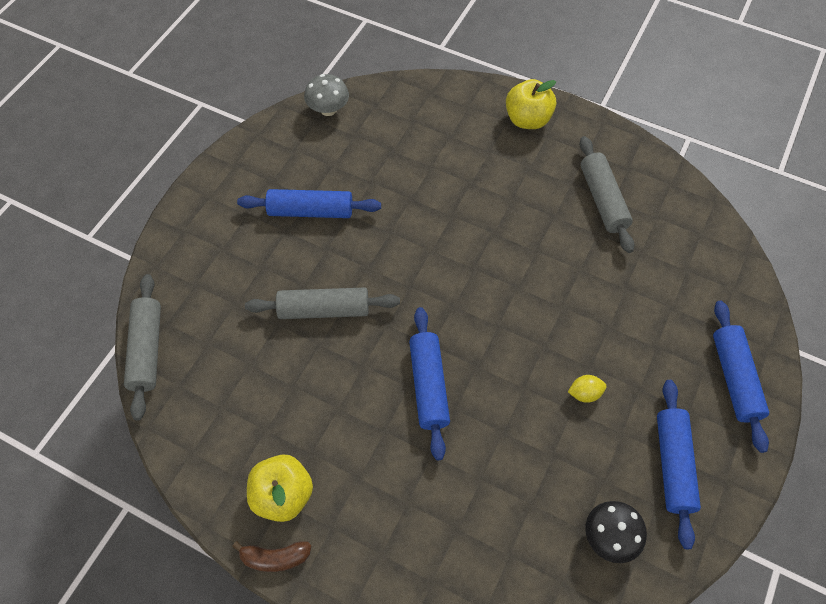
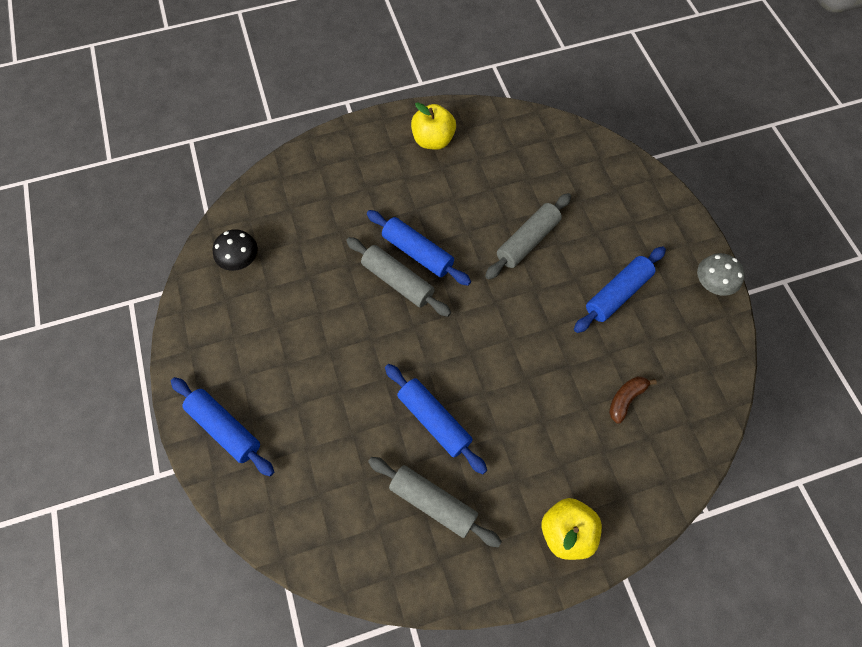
camera: 135 degrees right, 5 degrees up
grey rolling pin [124,274,161,421] -> grey rolling pin moved to [346,237,451,317]
brown banana [232,541,311,572] -> brown banana moved to [609,376,657,424]
grey mushroom [304,74,349,116] -> grey mushroom moved to [697,253,745,296]
yellow lemon [568,375,607,403] -> none
blue rolling pin [657,380,701,549] -> blue rolling pin moved to [385,364,487,474]

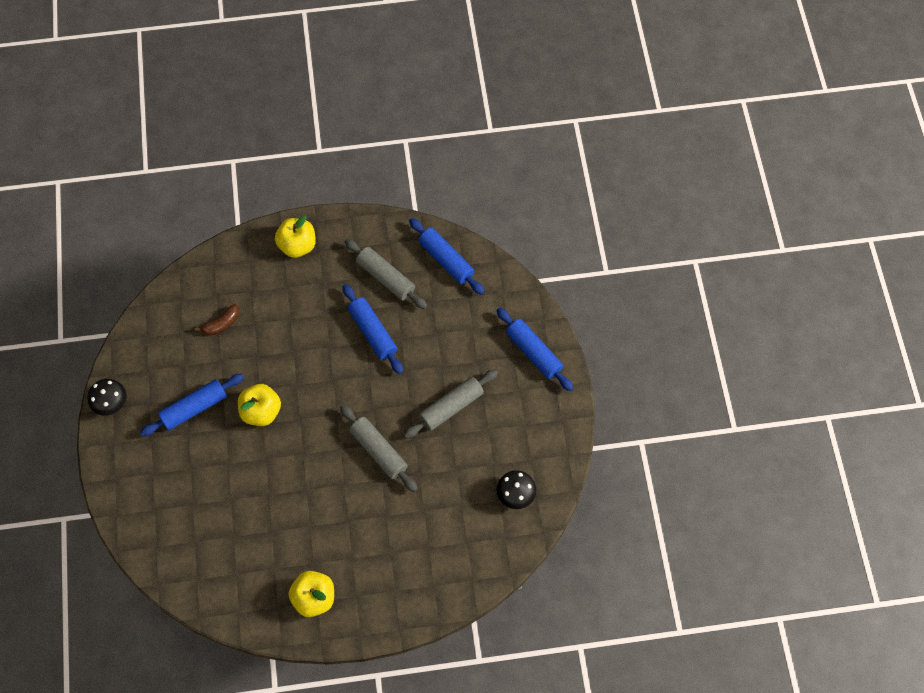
camera: 170 degrees left, 0 degrees up
blue rolling pin [367,210,471,286] -> blue rolling pin moved to [409,218,484,295]
grey rolling pin [485,193,571,280] -> grey rolling pin moved to [404,369,498,439]
grey mushroom [697,253,745,296] -> black mushroom [87,379,127,416]
none -> yellow apple [238,384,281,426]

